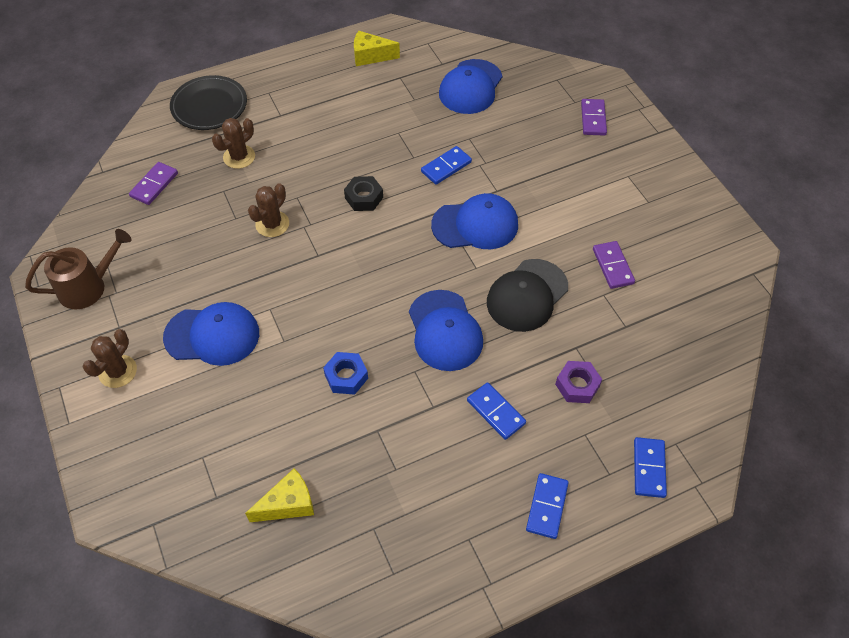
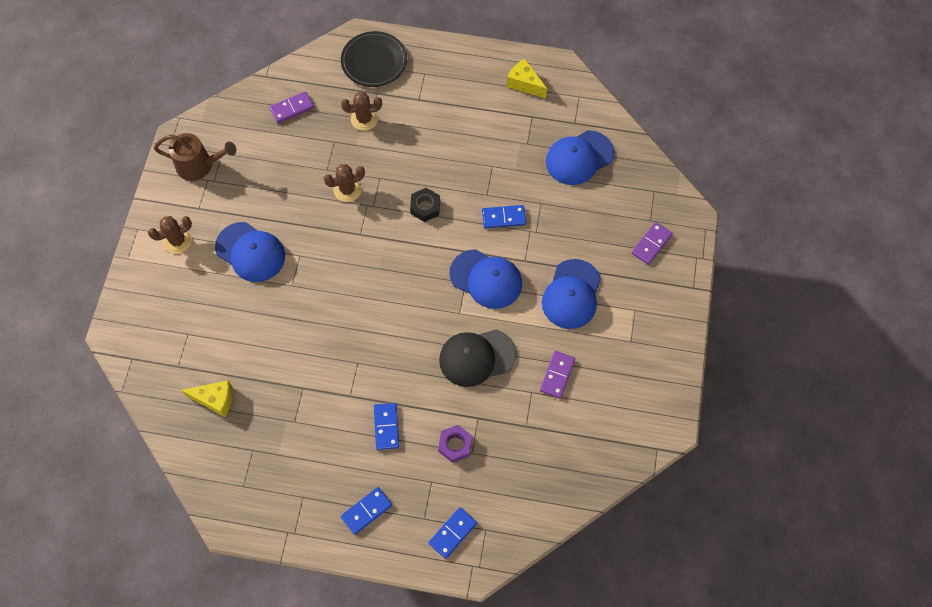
camera: 35 degrees right, 10 degrees up
blue nut [323,352,368,395] -> none
blue cap [409,290,483,371] -> blue cap moved to [542,259,601,329]

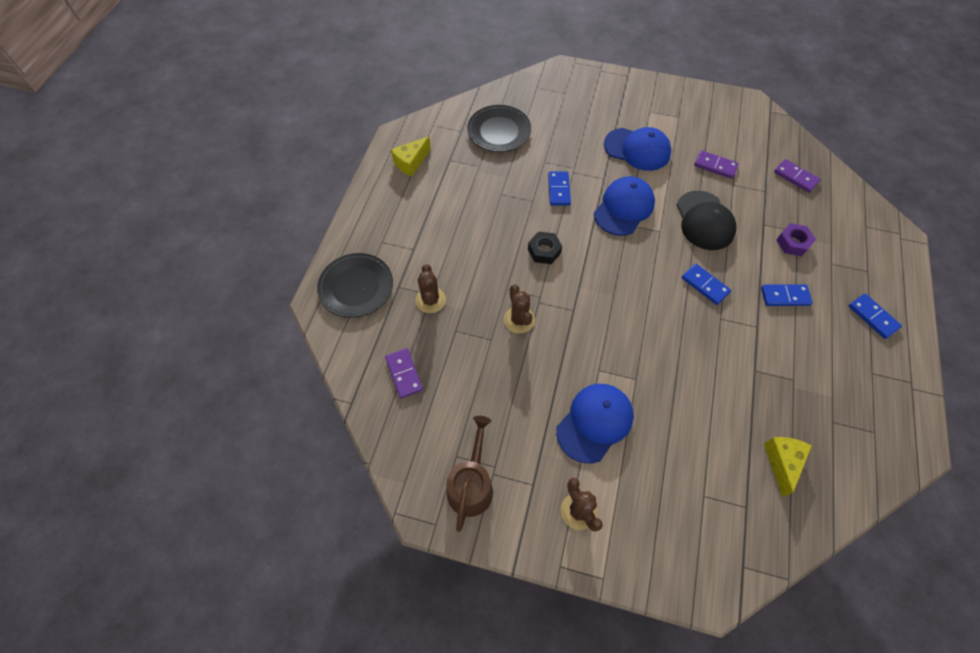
camera: 85 degrees left, 5 degrees down
blue domino [428,507,477,559] -> blue domino moved to [682,264,731,305]
blue cap [546,130,614,185] -> black plate [467,105,531,152]
purple domino [632,222,673,265] -> purple domino moved to [774,159,821,193]

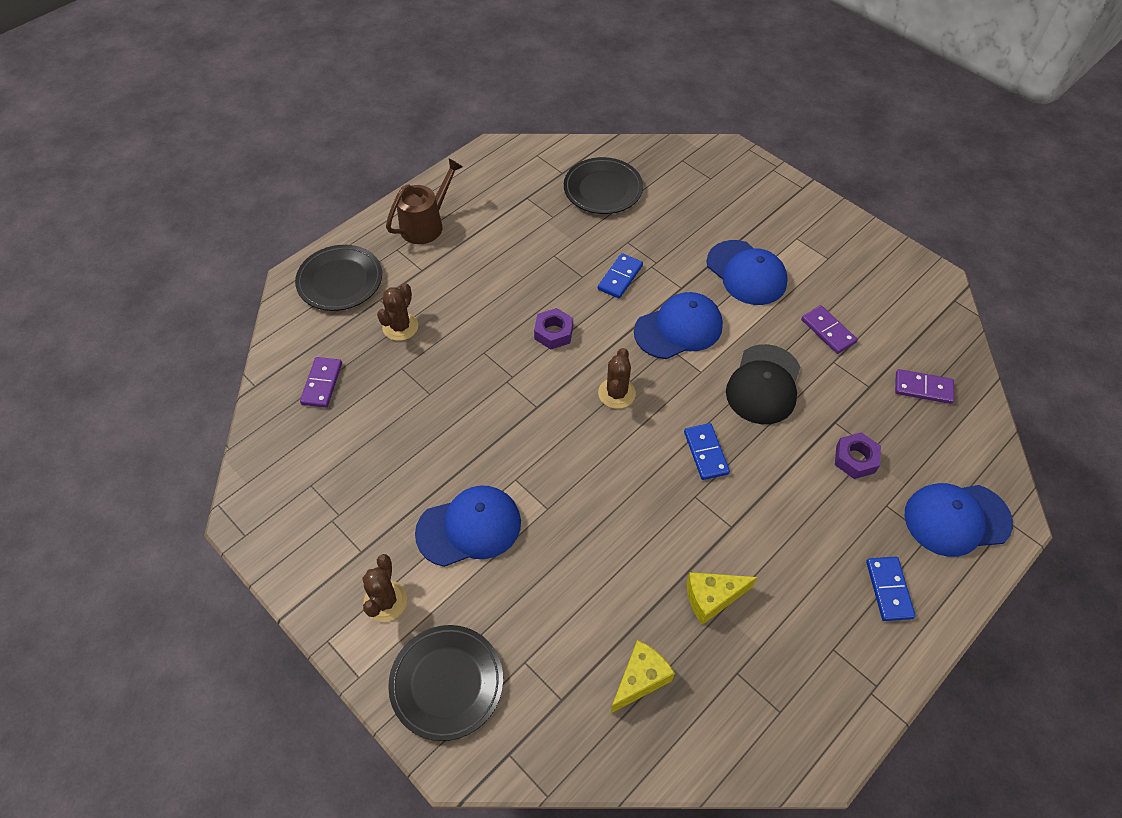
camera: 30 degrees right, 5 degrees down
yellow cheese [391,136,431,176] -> yellow cheese moved to [686,572,758,625]
brown watering can [447,416,493,532] -> brown watering can moved to [386,158,463,244]
brown cactus [504,284,535,333] -> brown cactus moved to [598,348,636,409]
black nut [528,232,562,264] -> purple nut [534,308,573,349]
blue domino [761,285,813,306] -> none
purple domino [774,159,821,193] -> purple domino turned 60 degrees counterclockwise [895,369,954,404]
none -> black plate [388,625,503,741]
none -> blue cap [904,483,1013,557]

